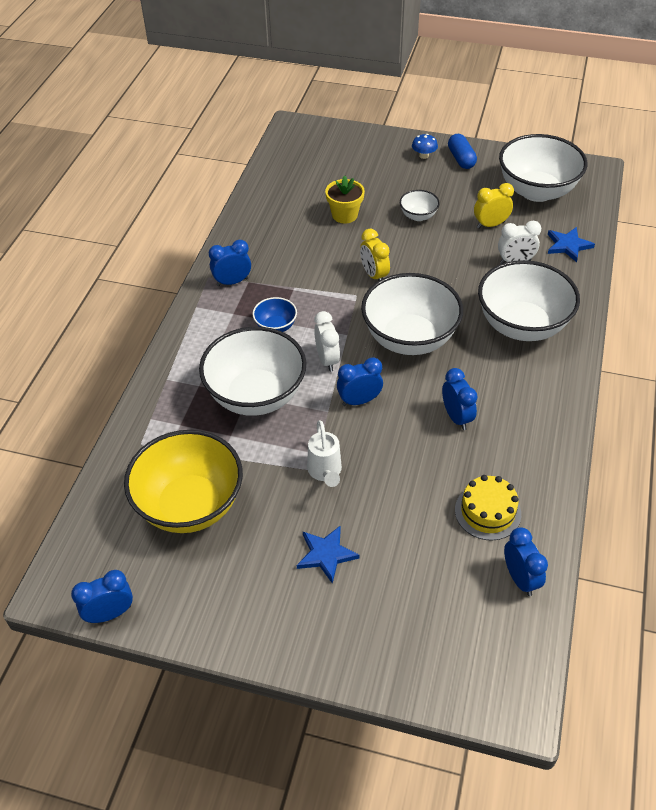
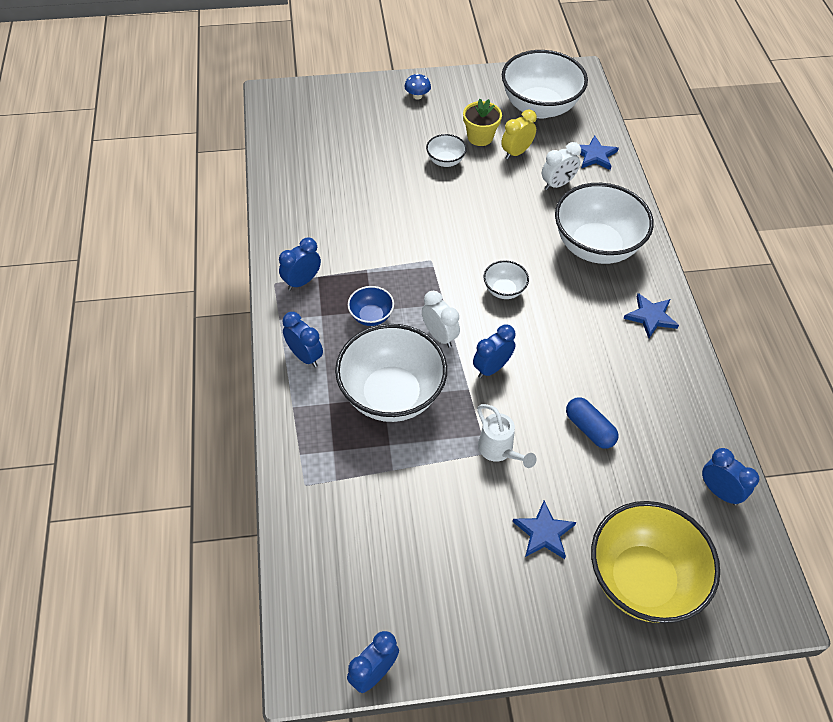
camera: 25 degrees left, 5 degrees up
yellow bowl [124,430,243,533] -> yellow bowl moved to [591,501,720,623]
yellow flower pot [325,175,365,224] -> yellow flower pot moved to [463,99,502,146]
yellow clock [360,229,390,281] -> none
white bowl [361,273,463,355] -> white bowl [483,261,529,299], size x0.45
blue clock [442,368,478,430] -> blue clock moved to [283,312,323,367]
blue capsule [448,134,477,169] -> blue capsule moved to [566,397,618,449]
yellow cake [455,475,521,541] -> none
none -> blue star [623,293,679,338]

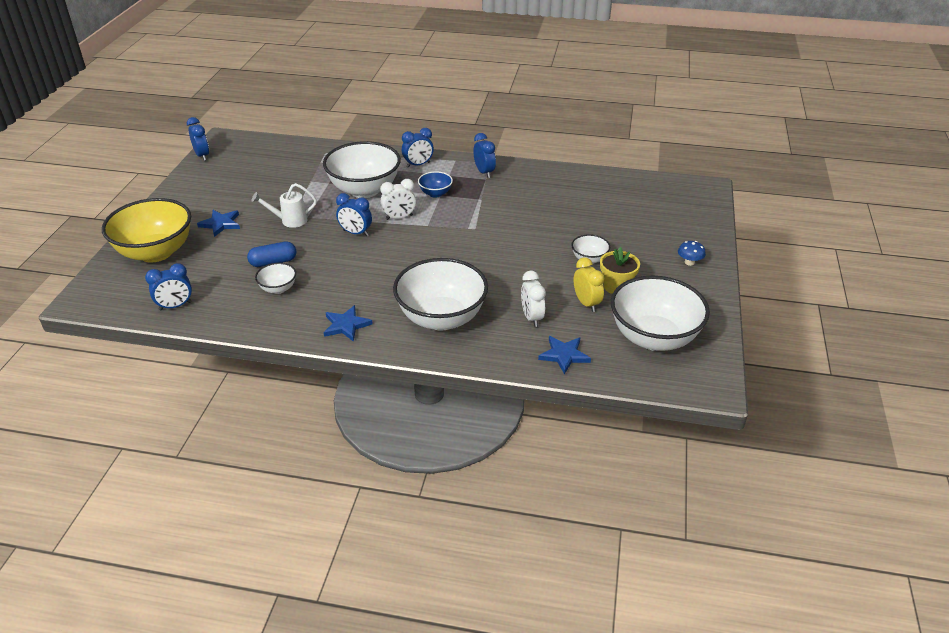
camera: 110 degrees right, 15 degrees down
blue clock [473,324,516,378] -> blue clock turned 135 degrees clockwise [336,193,372,236]
white bowl [483,261,529,299] -> white bowl moved to [255,263,296,294]

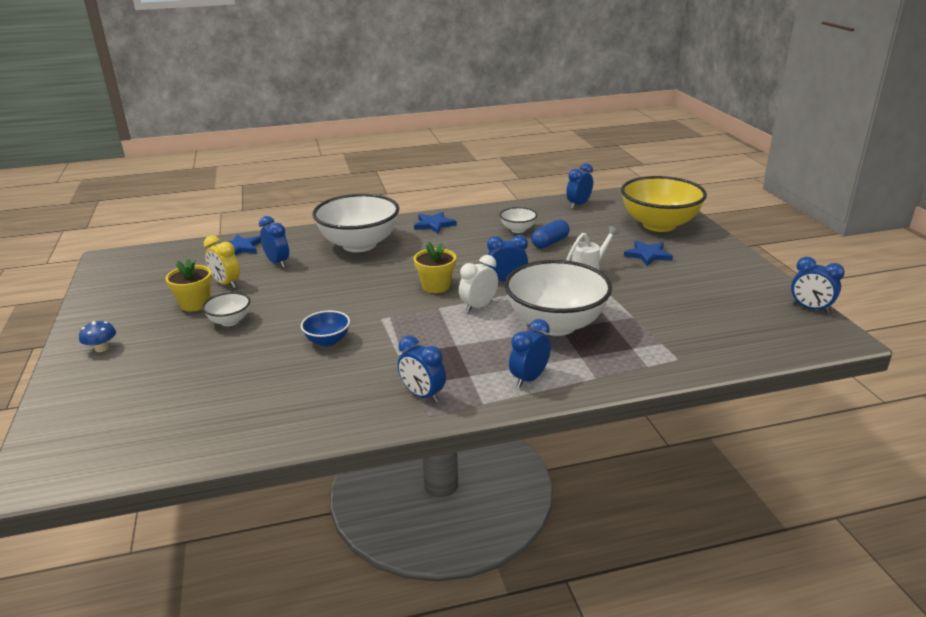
camera: 155 degrees right, 10 degrees down
blue bowl [418,171,453,198] -> blue bowl moved to [301,311,350,347]
white clock [521,271,546,327] -> blue clock [259,216,289,268]
white bowl [611,276,710,351] -> none
none -> yellow flower pot [414,242,456,293]

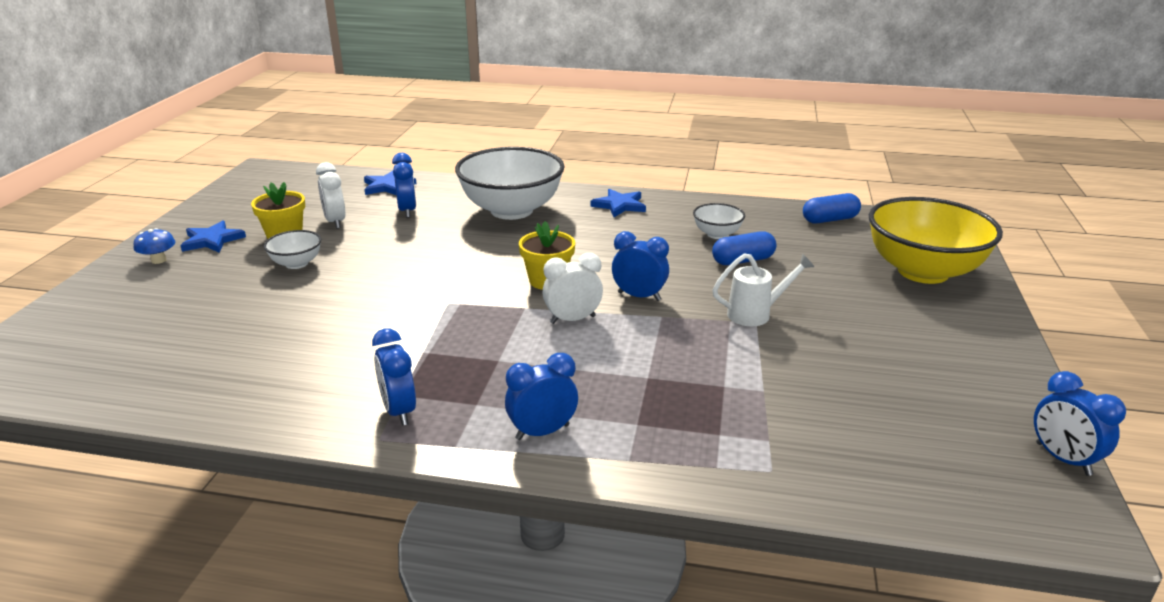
camera: 25 degrees right, 0 degrees up
yellow clock [203,236,240,288] -> white clock [316,162,346,229]
blue bowl [301,311,350,347] -> none
white bowl [505,260,612,336] -> none
blue clock [566,163,593,209] -> blue capsule [803,193,861,224]
blue star [624,240,673,266] -> blue star moved to [180,221,246,253]

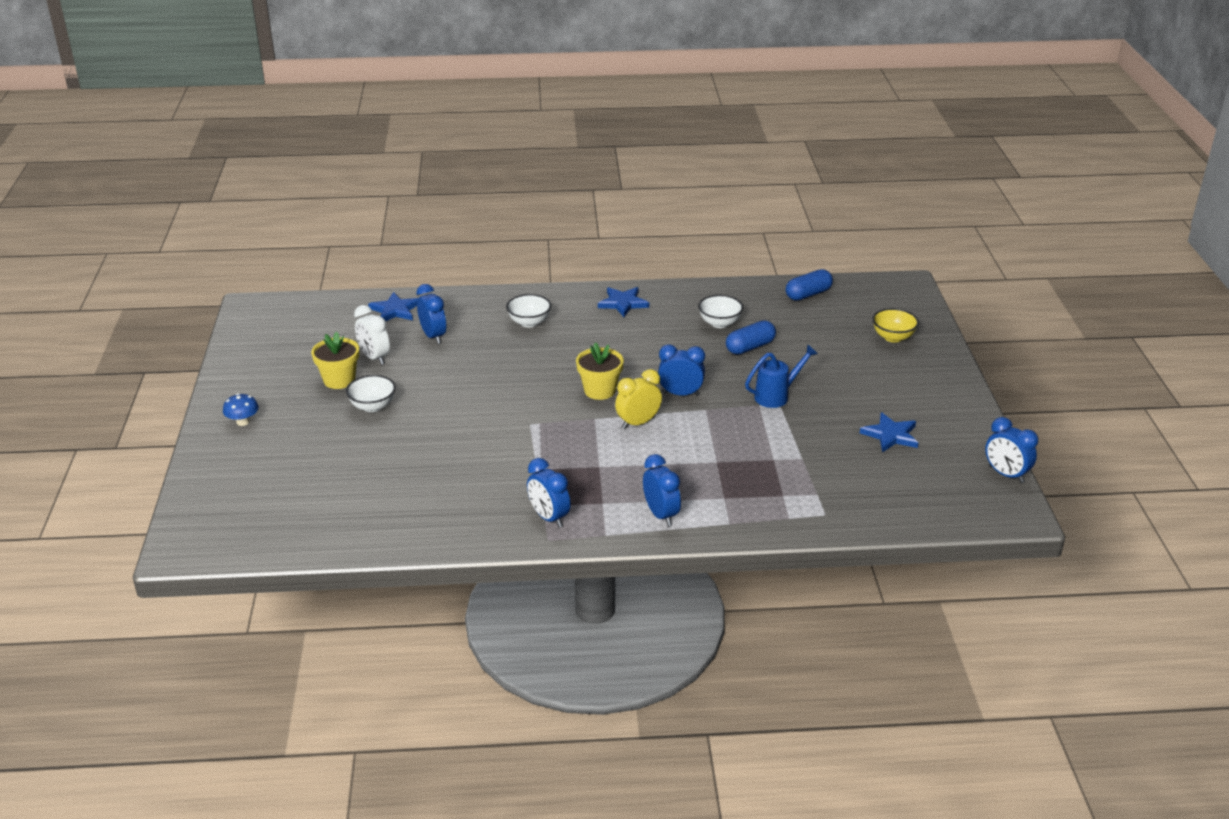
camera: 15 degrees left, 5 degrees up
blue star [180,221,246,253] -> blue star moved to [860,412,918,452]
white bowl [455,147,565,220] -> white bowl [506,294,551,327], size x0.45
blue clock [505,353,578,440] -> blue clock turned 105 degrees clockwise [643,454,681,526]
white clock [543,253,603,324] -> yellow clock [615,369,662,429]
white watering can [712,253,814,326] -> blue watering can [745,344,818,408]
yellow bowl [869,197,1003,284] -> yellow bowl [872,308,919,342], size x0.45

